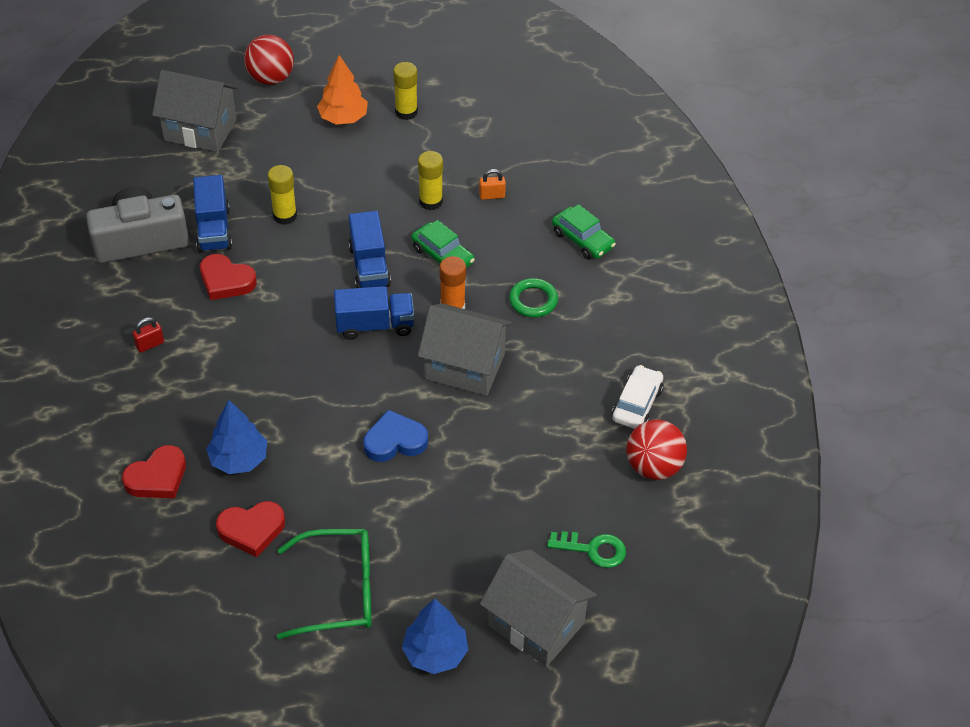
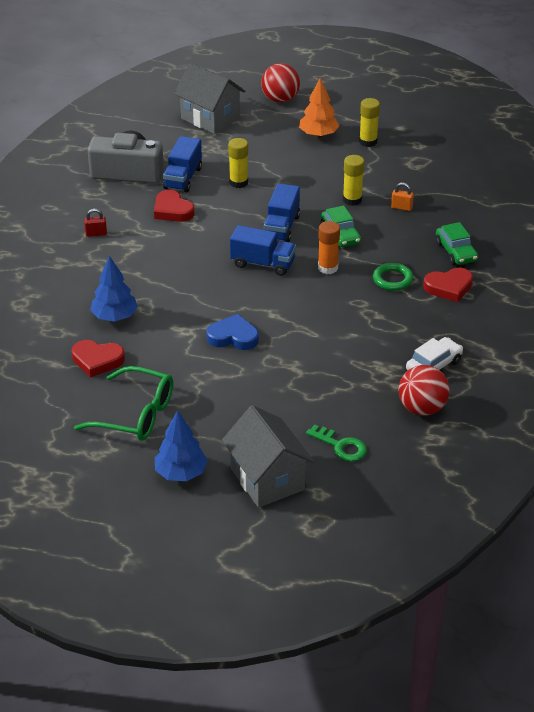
camera: 25 degrees right, 10 degrees down
red heart [122,445,186,498] -> red heart moved to [423,268,473,302]
grey house [418,303,512,396] -> none

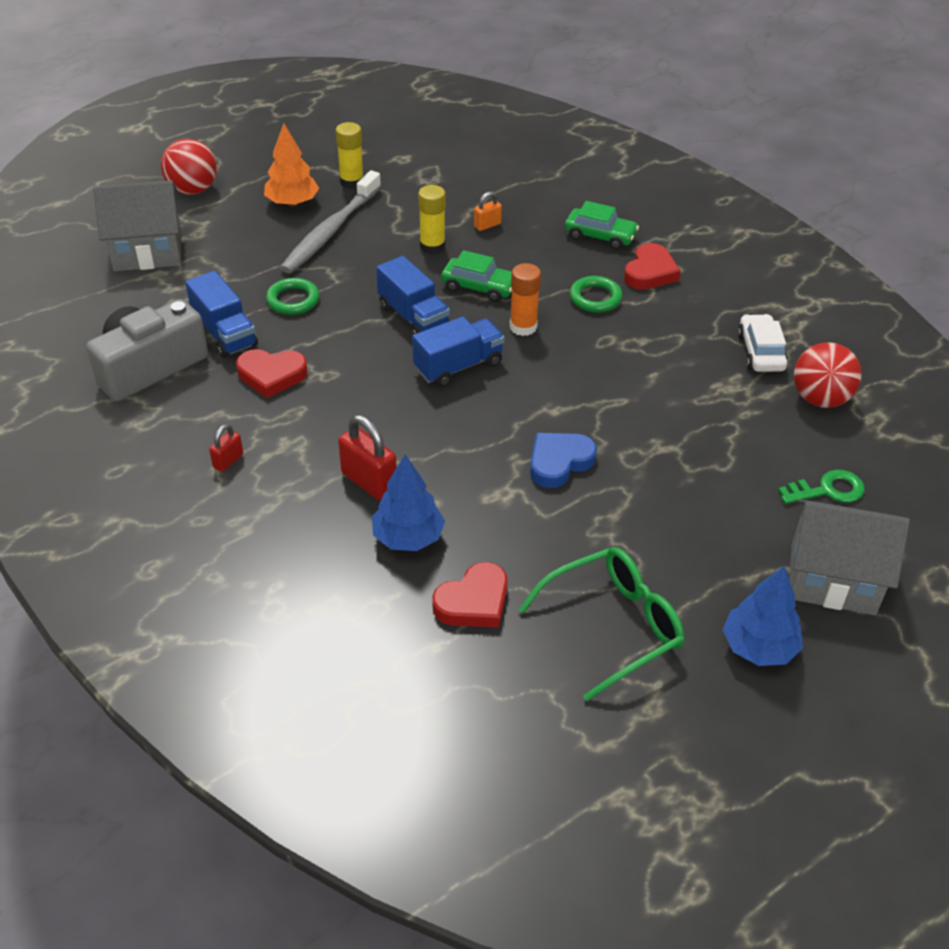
camera: 50 degrees left, 5 degrees up
yellow glue stick [228,138,248,188] -> green ring [266,278,319,315]
none -> grey toothbrush [280,170,381,273]
none -> red padlock [338,415,397,501]

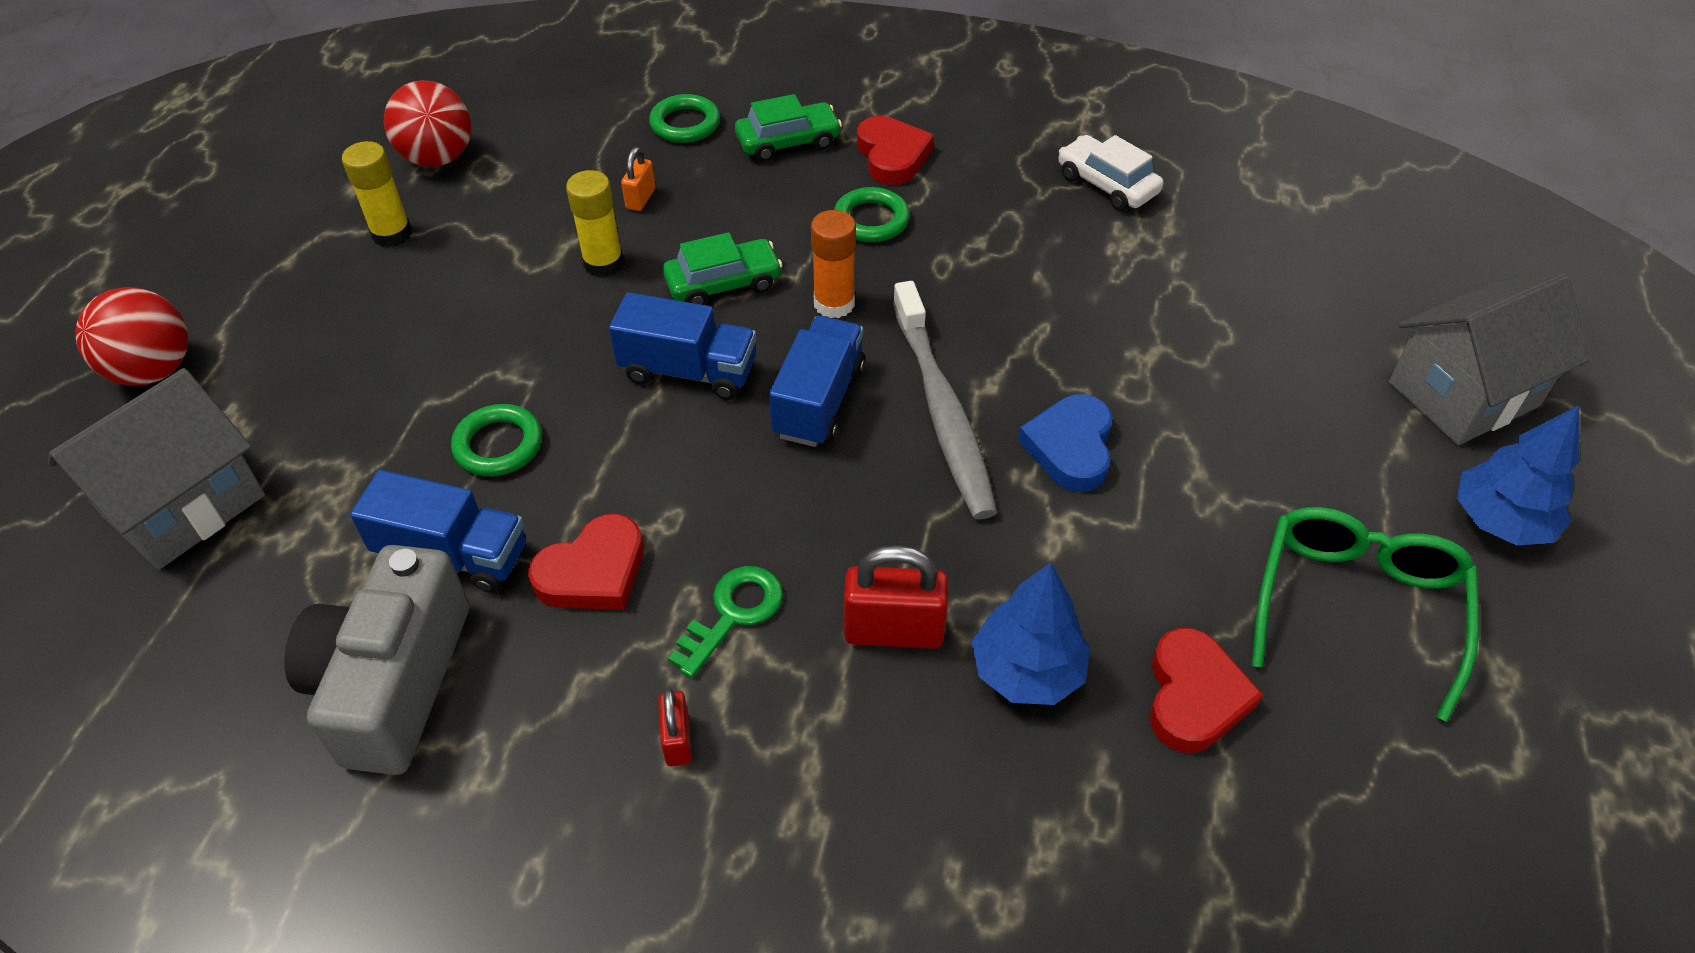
camera: 40 degrees left, 5 degrees up
orange tree [264,123,319,207] -> none
grey toothbrush [280,170,381,273] -> grey toothbrush moved to [893,281,997,520]
green key [778,470,864,504] -> green key moved to [668,566,783,678]
red ball [794,342,862,408] -> red ball moved to [384,80,471,167]
none -> green ring [649,94,720,143]

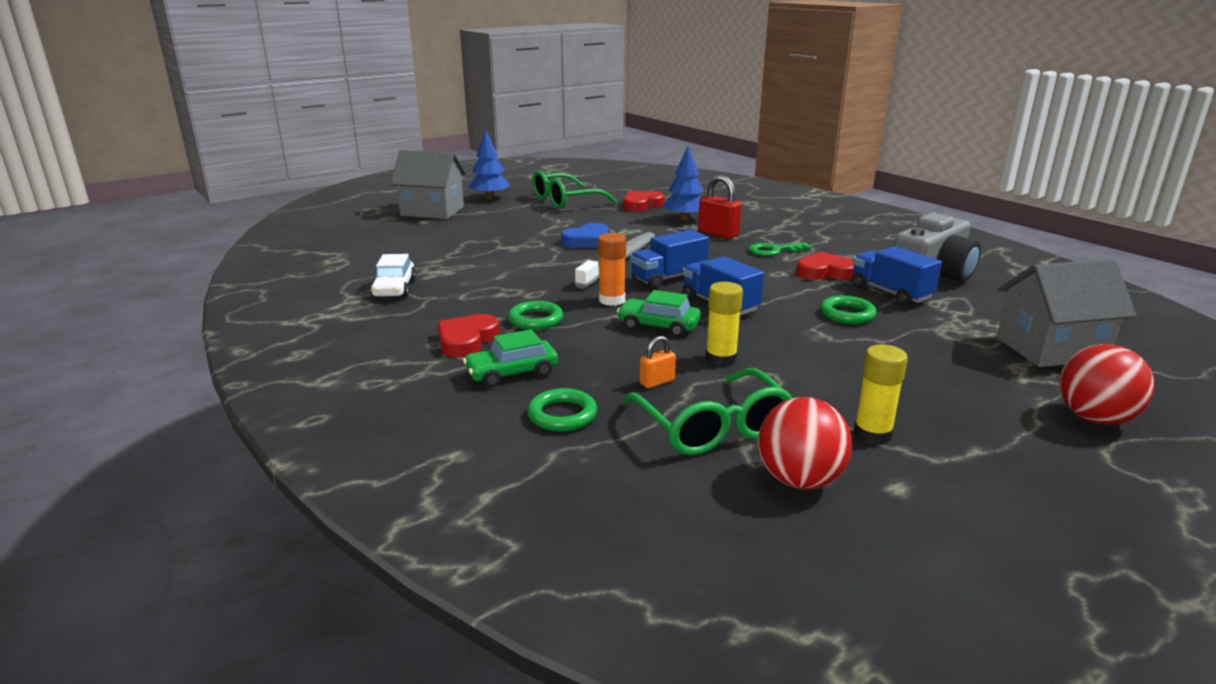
camera: 140 degrees left, 25 degrees down
red padlock [658,688,692,766] -> none
green car [735,94,842,162] -> green car turned 45 degrees counterclockwise [463,329,558,387]
none -> green glasses [623,368,793,455]

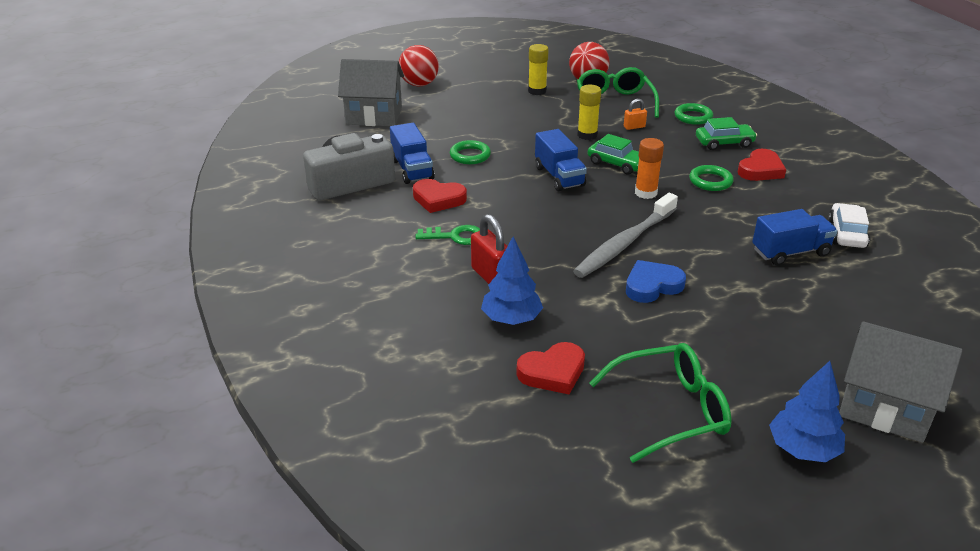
camera: 165 degrees left, 10 degrees up
blue truck [630,230,709,289] -> blue truck moved to [752,209,838,266]

